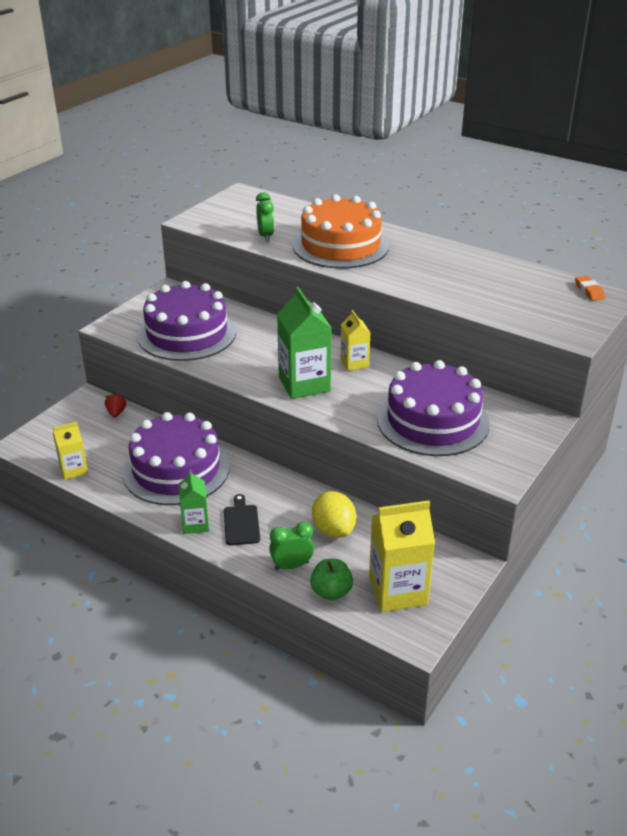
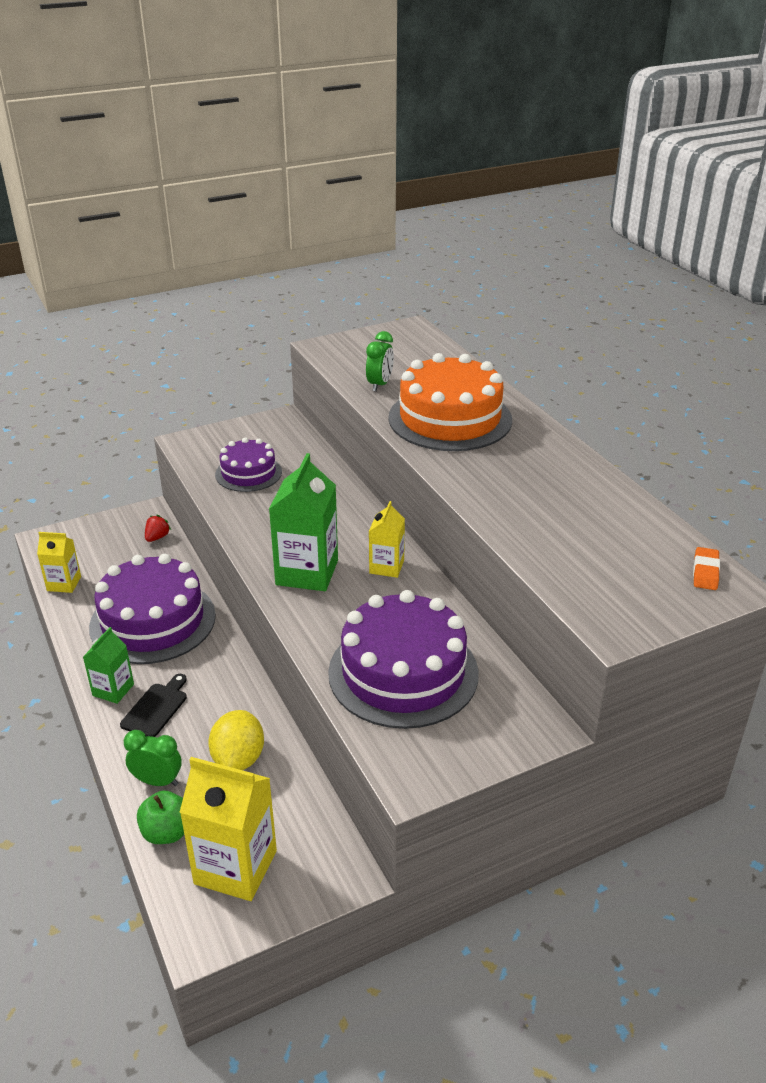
camera: 30 degrees right, 0 degrees up
purple cake [137,281,236,361] -> purple cake [215,438,282,492], size x0.57

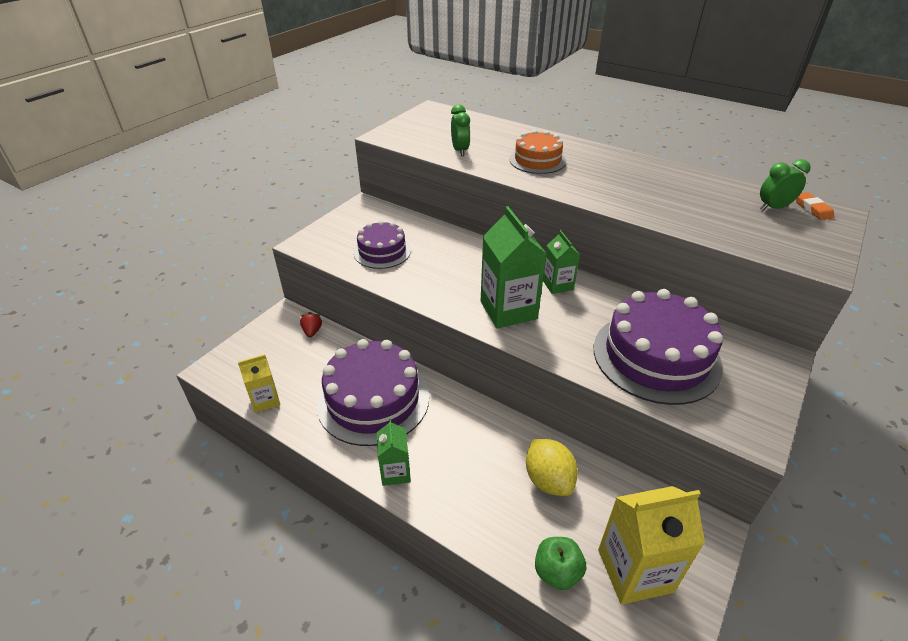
camera: 30 degrees left, 5 degrees up
black cutting board [120,674,187,737] -> none
green clock [124,730,182,786] -> green clock moved to [760,159,811,210]
yellow carton [369,501,405,578] -> green carton [543,230,580,294]
orange cake [388,353,512,451] -> orange cake [509,130,566,174], size x0.57

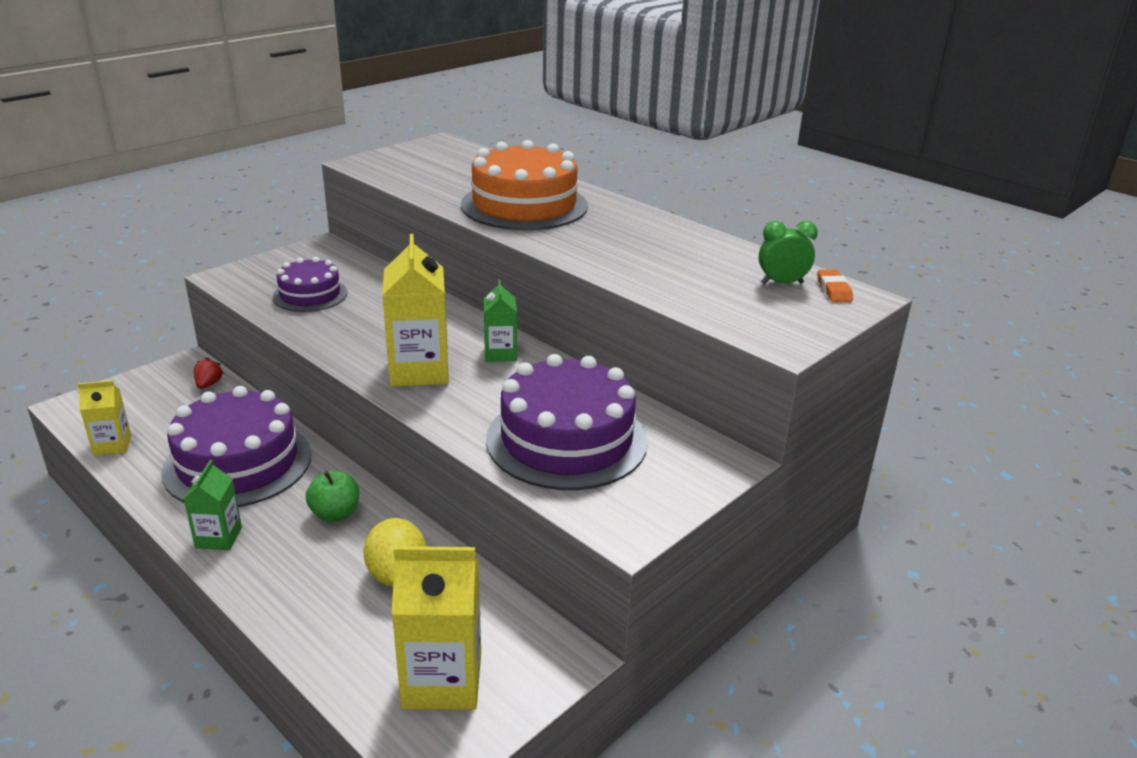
camera: 10 degrees right, 10 degrees down
green clock [451,104,470,156] -> none
green carton [481,206,547,328] -> yellow carton [382,234,449,387]
orange cake [509,130,566,174] -> orange cake [461,140,588,230], size x1.74
green apple [535,537,586,590] -> green apple moved to [306,471,359,522]

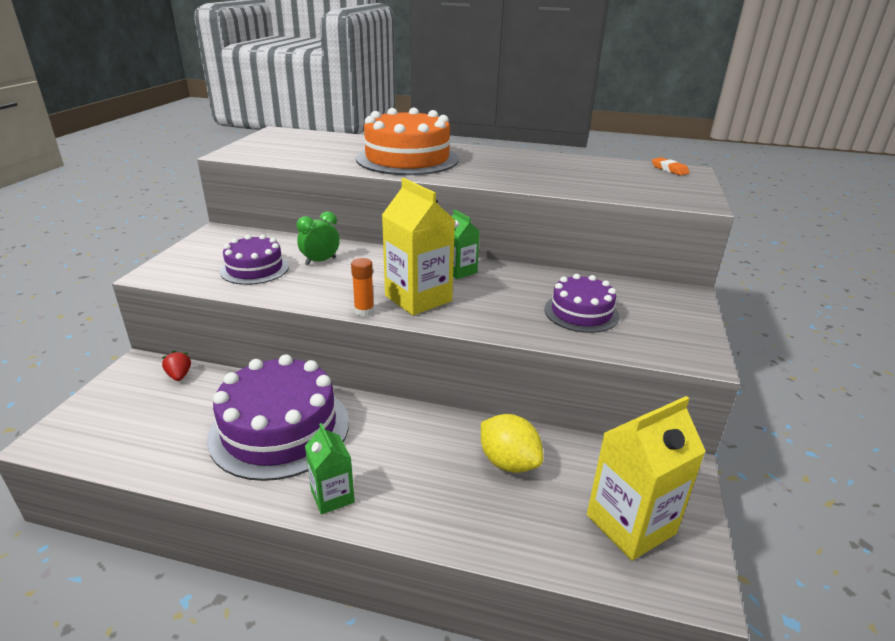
camera: 30 degrees left, 0 degrees up
yellow carton [78,380,131,456] -> none
green apple [306,471,359,522] -> none
purple cake [486,354,648,490] -> purple cake [544,274,619,333], size x0.57
green clock [759,221,818,284] -> green clock moved to [297,211,340,265]
none -> orange glue stick [351,258,374,316]

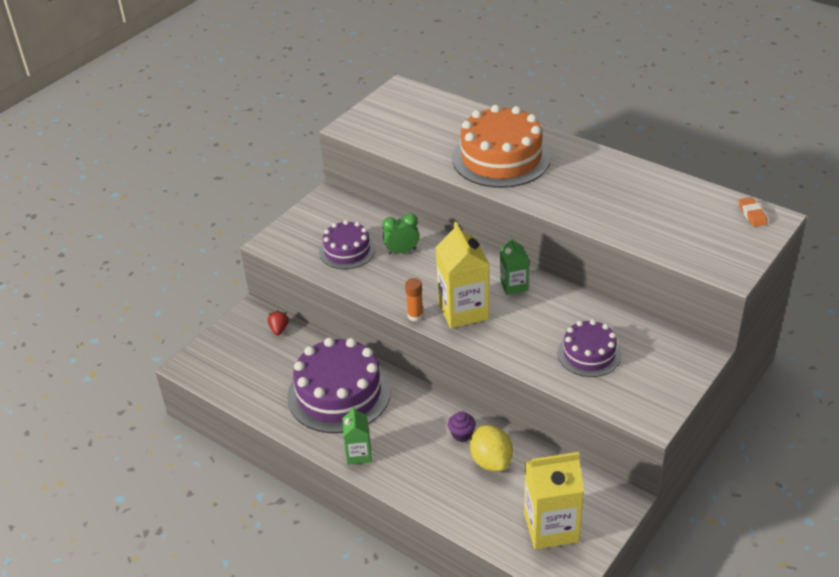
camera: 25 degrees right, 10 degrees up
none -> purple cupcake [448,411,476,442]

